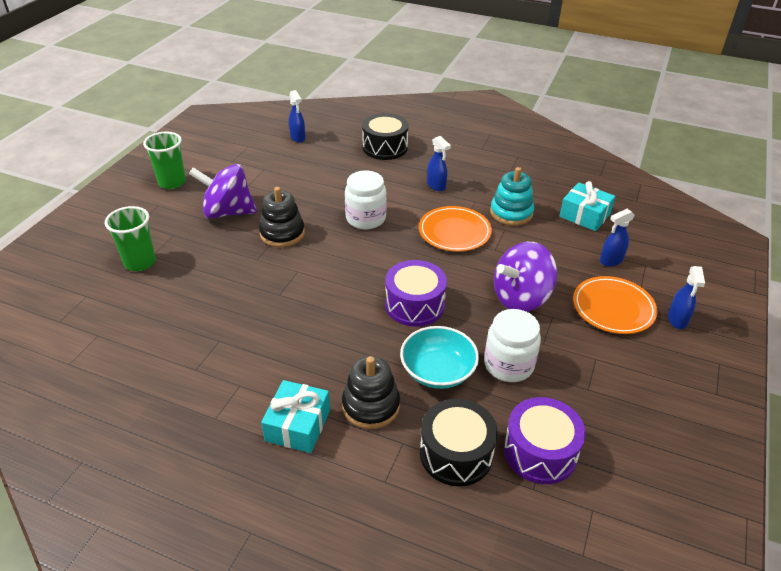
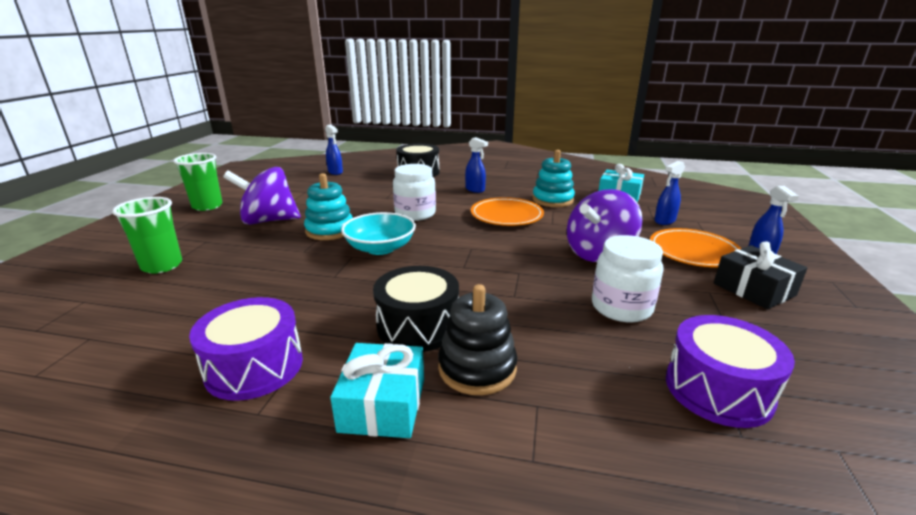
camera: 10 degrees left, 15 degrees down
black stacking toy [259,187,305,247] -> turquoise stacking toy [304,173,353,240]
purple drum [385,260,447,327] -> purple drum moved to [189,297,303,401]
turquoise bowl [400,326,479,389] -> turquoise bowl moved to [341,212,416,255]
black drum [420,399,498,486] -> black drum moved to [373,266,459,352]
none -> black gift [714,242,808,309]

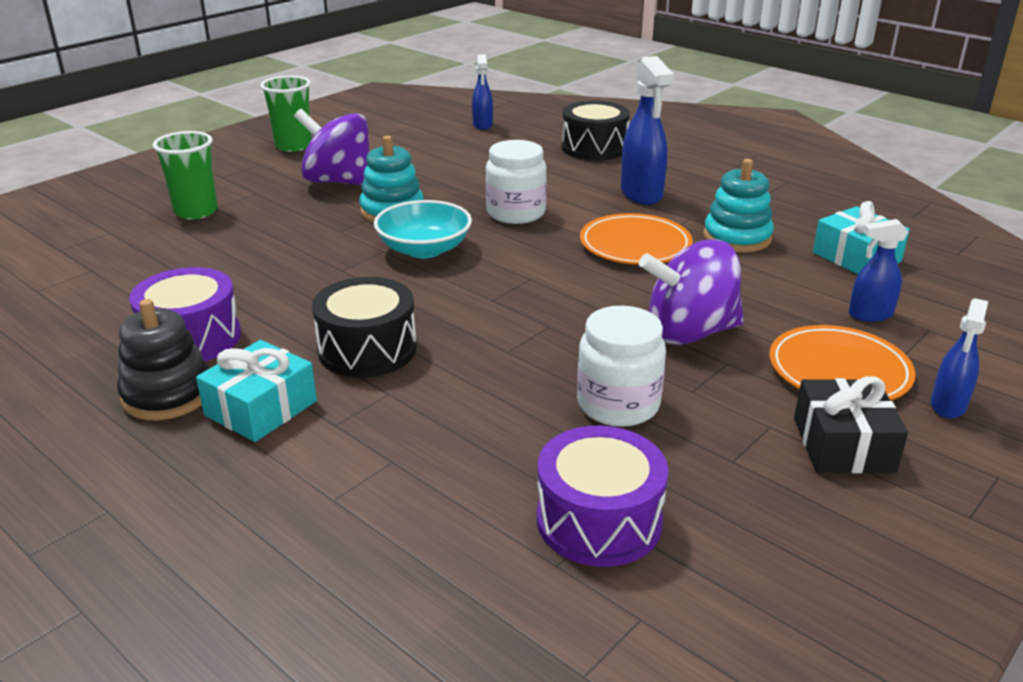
camera: 30 degrees right, 5 degrees up
black stacking toy [438,284,517,395] -> black stacking toy moved to [117,299,209,420]
blue spray bottle [465,137,488,193] -> blue spray bottle [621,56,674,205], size x1.66

